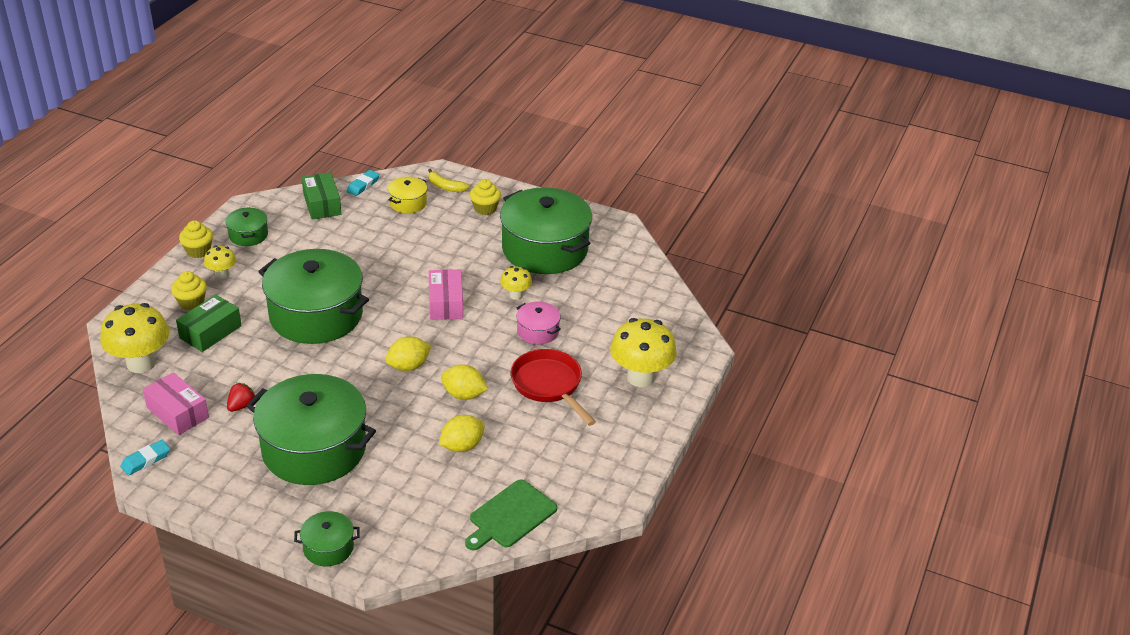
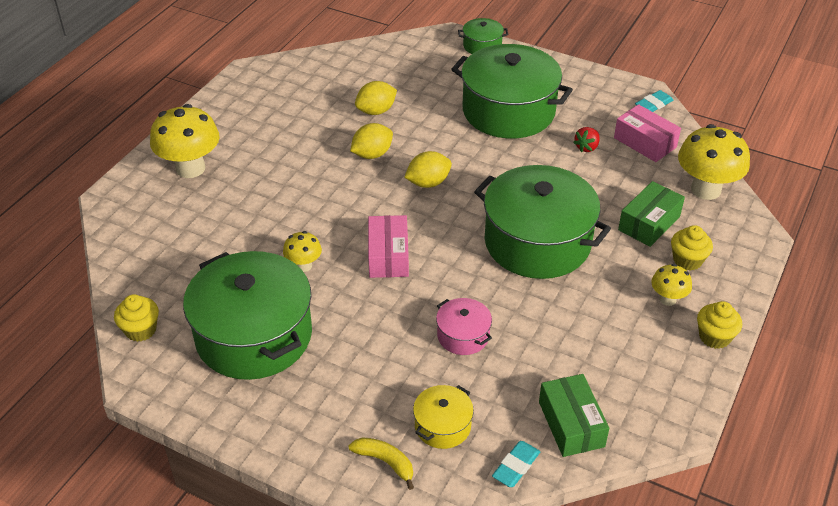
camera: 175 degrees left, 5 degrees up
green pot [225,207,268,246] -> none
yellow lemon [441,364,488,400] -> yellow lemon turned 60 degrees counterclockwise [350,123,393,159]
green cutting board [465,479,557,551] -> none
yellow cupcake [470,179,501,215] -> yellow cupcake moved to [114,294,159,342]
red pan [511,349,596,426] -> none
pink pot [516,302,561,345] -> pink pot moved to [436,298,492,355]

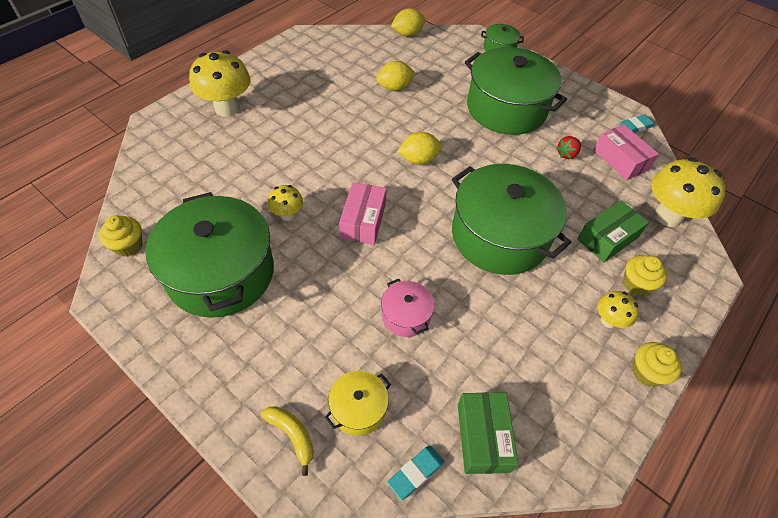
camera: 10 degrees right, 10 degrees up
yellow lemon [350,123,393,159] -> yellow lemon moved to [391,8,425,37]

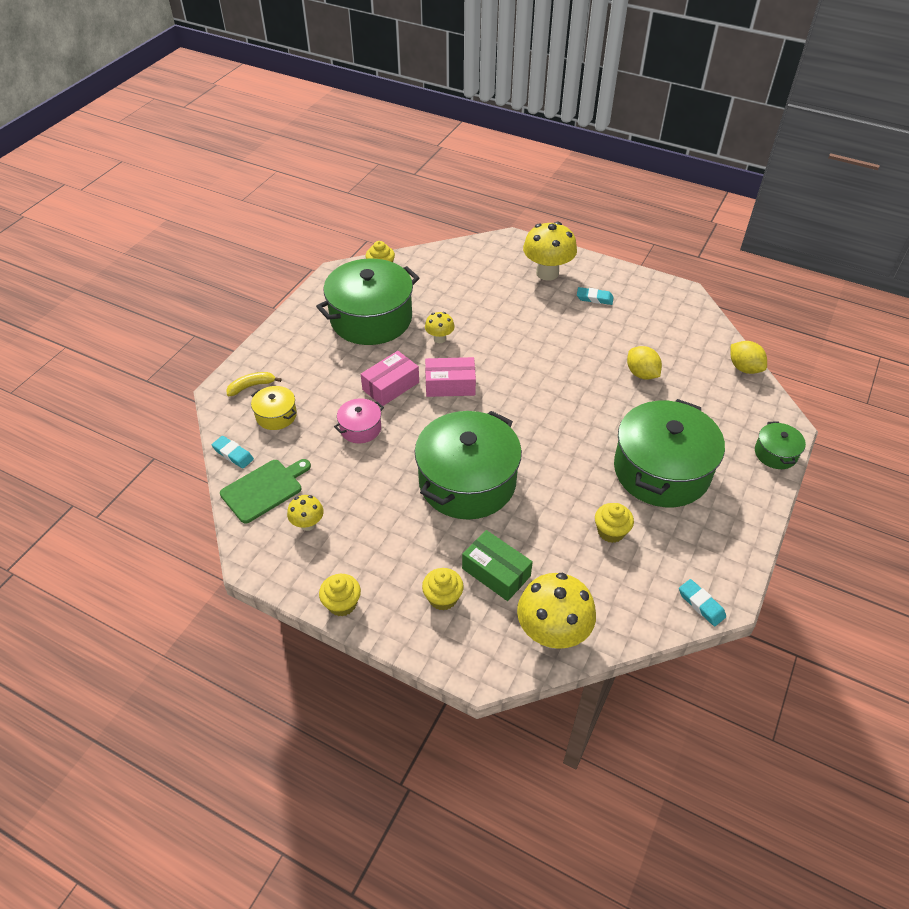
camera: 80 degrees right, 5 degrees down
yellow banana [260,406,314,476] -> yellow banana turned 150 degrees counterclockwise [226,372,282,396]
yellow lemon [397,132,442,165] -> none
green box [458,392,518,474] -> green cutting board [220,459,311,524]
red strawberry [556,136,581,159] -> yellow cupcake [595,503,634,543]
pink box [593,124,659,180] -> pink box moved to [361,351,419,406]
yellow mushroom [598,291,639,328] -> yellow mushroom moved to [287,495,324,531]
none -> turquoise eraser [577,287,614,305]

